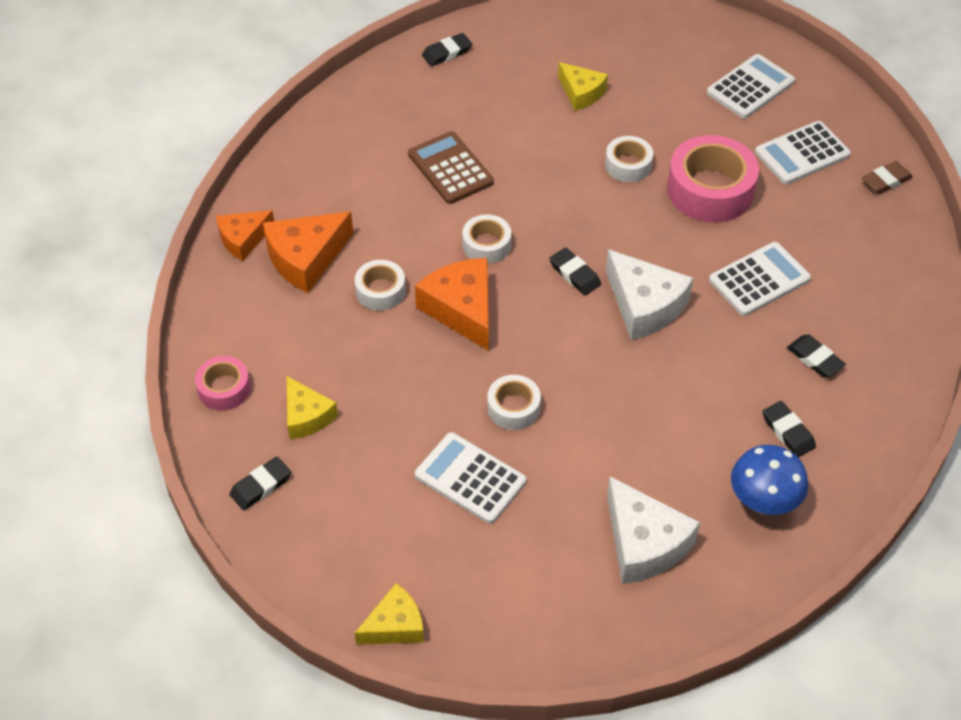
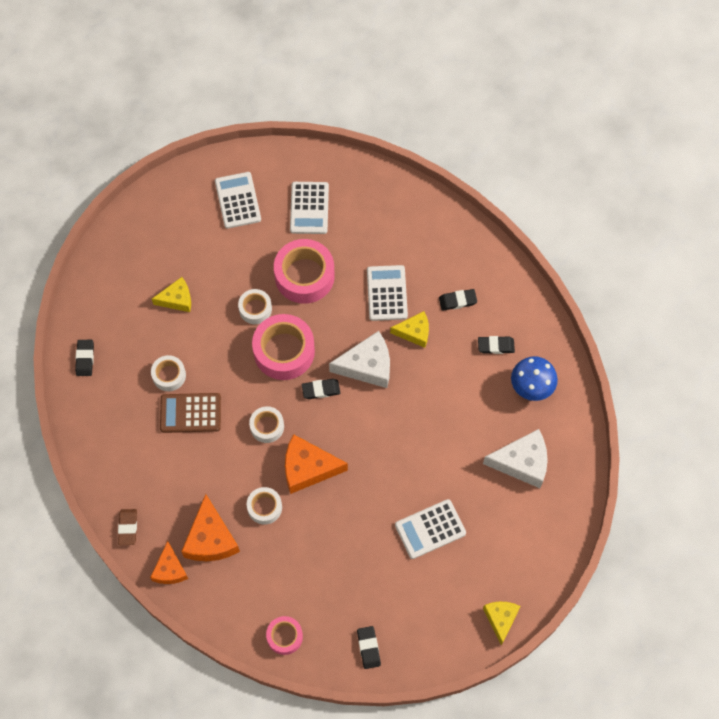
camera: 60 degrees left, 15 degrees up
yellow cheese [287,376,338,439] -> yellow cheese moved to [390,311,429,348]
white tape [487,375,541,430] -> white tape moved to [151,355,186,391]
brown eraser [862,161,913,194] -> brown eraser moved to [118,509,137,545]
none -> pink tape [252,314,315,380]

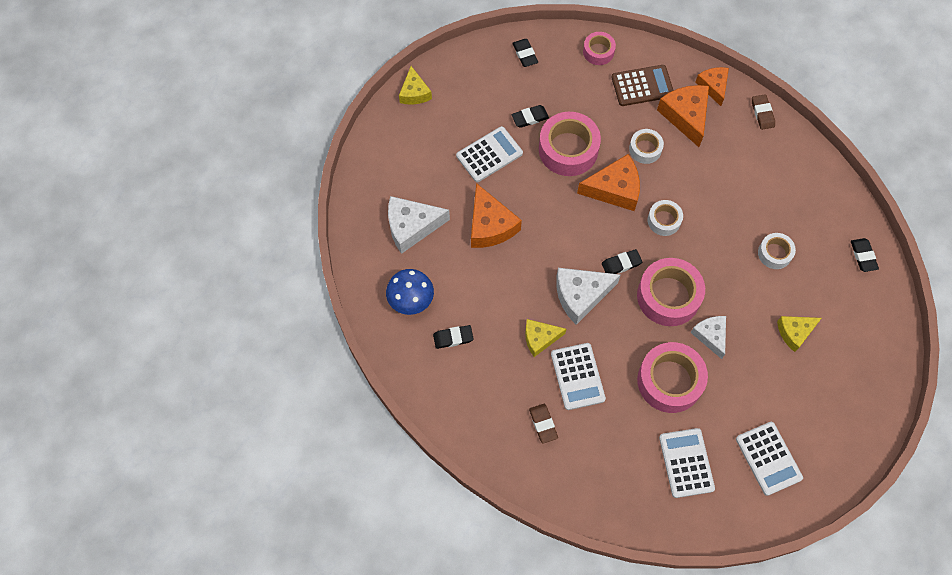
camera: 170 degrees right, 0 degrees up
brown calculator [160,393,221,433] -> brown calculator moved to [611,65,674,106]
white tape [238,289,272,324] -> white cheese [691,316,726,359]
black eraser [439,289,477,311] -> black eraser moved to [512,105,549,128]
none -> orange cheese [471,183,522,248]
none -> brown eraser [529,404,558,444]
none -> pink tape [539,112,601,176]

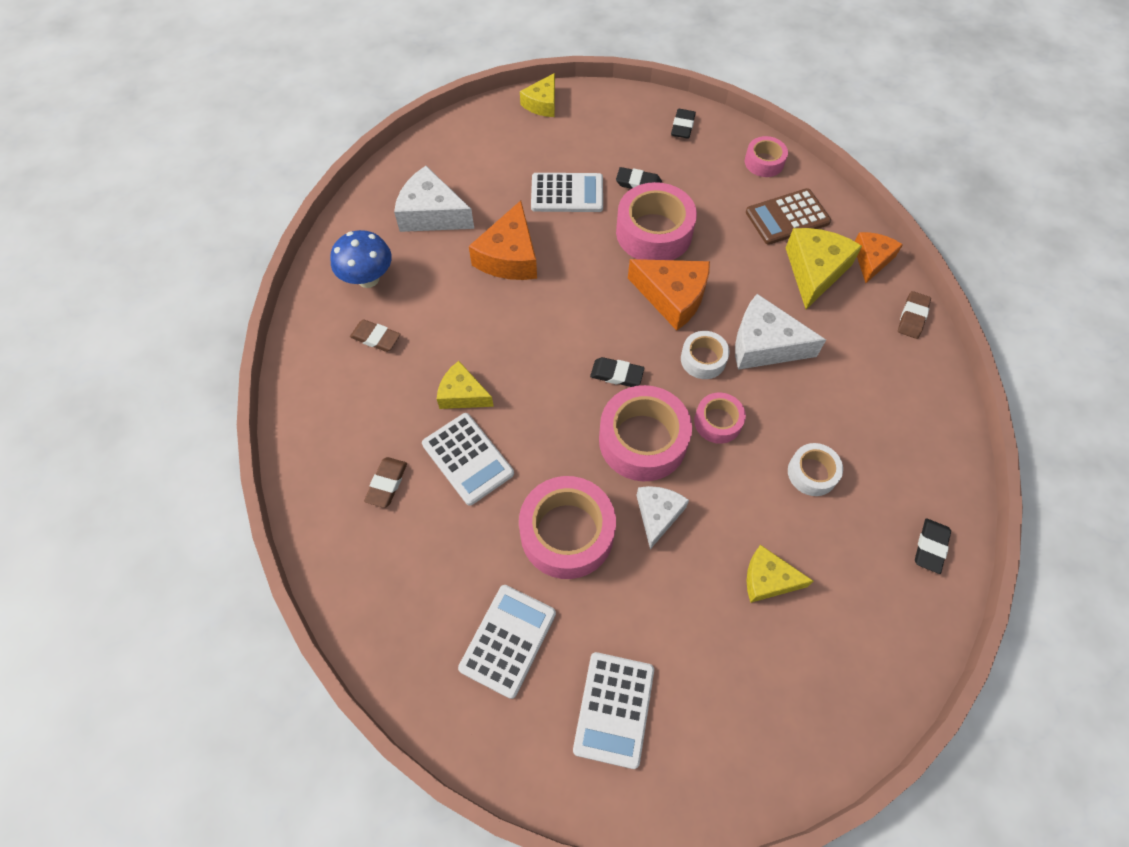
camera: 35 degrees right, 5 degrees down
black eraser [433,325,474,349] -> brown eraser [350,320,401,352]
white calculator [551,343,606,410] -> white calculator turned 60 degrees counterclockwise [422,413,514,505]
white cheese [556,268,621,325] -> white cheese moved to [735,294,826,370]
brown calculator [611,65,674,106] -> brown calculator turned 135 degrees clockwise [746,188,831,245]
white tape [629,129,664,164] -> none
orange cheese [657,85,709,147] -> yellow cheese [786,228,862,309]
none -> pink tape [694,393,746,444]

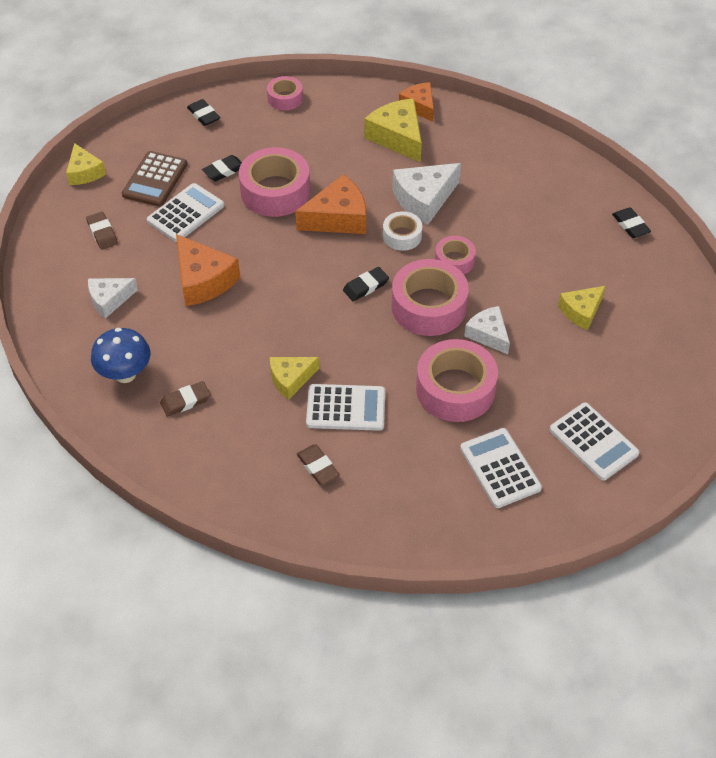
camera: 50 degrees left, 10 degrees down
white cheese [394,166,474,232] -> white cheese [88,278,138,319], size x0.64
brown calculator [746,188,831,245] -> brown calculator moved to [122,151,187,207]
white tape [788,443,843,496] -> none
brown eraser [898,291,931,339] -> brown eraser moved to [86,212,118,250]

